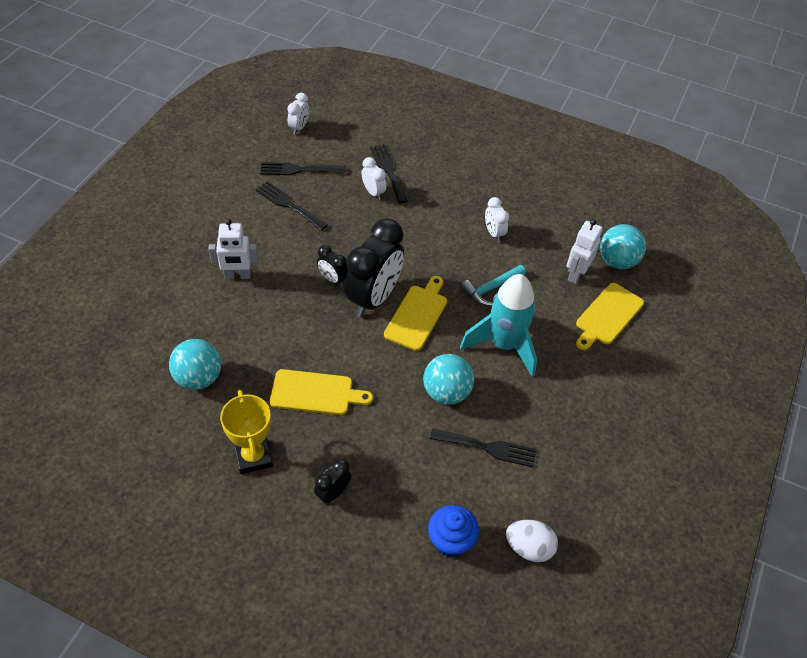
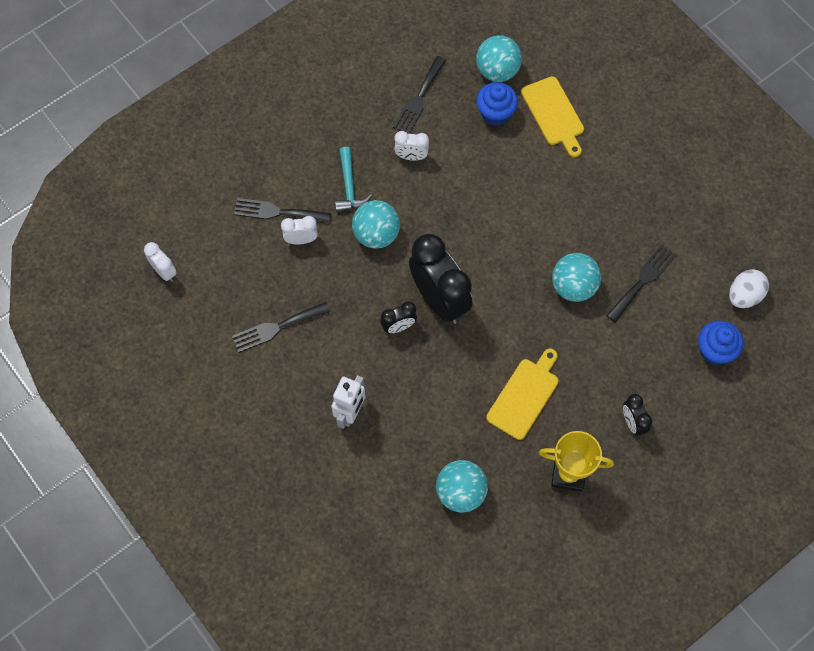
camera: 60 degrees left, 15 degrees up
black fork [260,162,346,175] -> black fork moved to [393,56,446,134]
yellow cutting board [384,276,447,351] -> none
turquoise rocket [460,274,537,377] -> none
turquoise hammer [461,265,526,306] -> turquoise hammer moved to [335,147,372,212]
white robot [567,219,603,284] -> blue cupcake [476,82,518,126]
none -> turquoise ball [352,200,400,249]

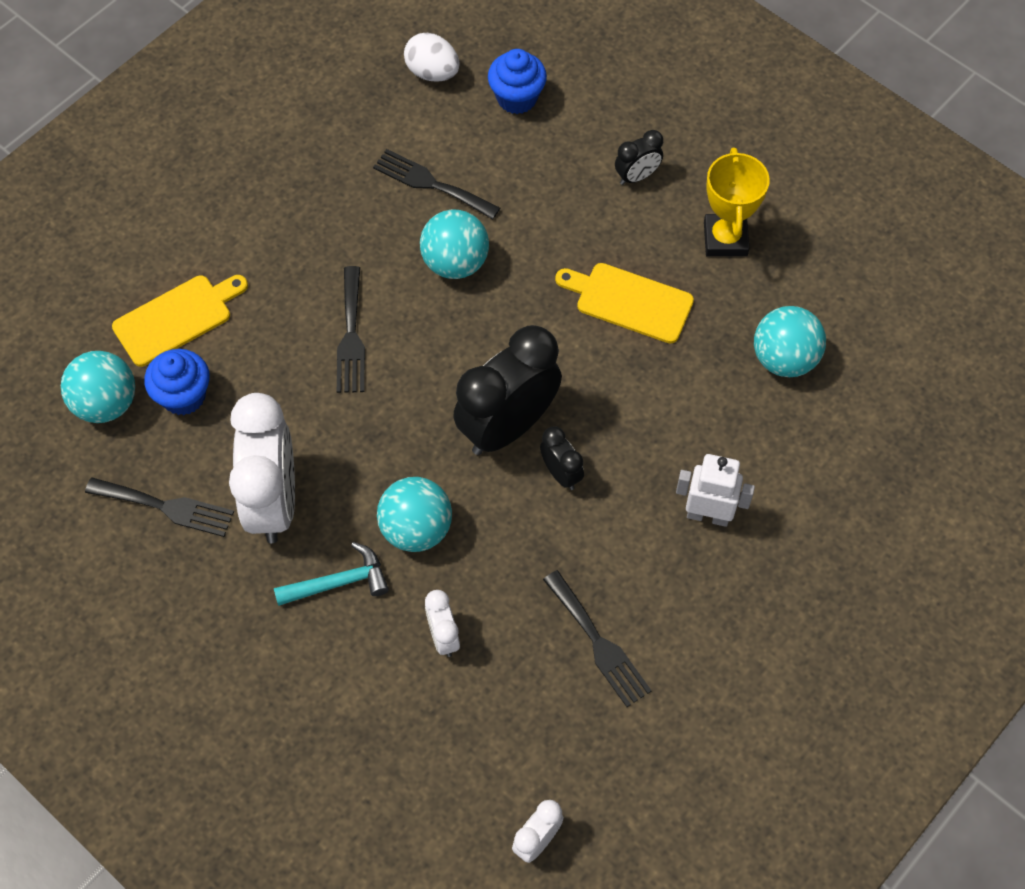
camera: 100 degrees left, 5 degrees down
black fork [234,198,331,223] -> black fork moved to [337,266,365,393]
white clock [394,131,429,161] -> white clock [229,393,295,543], size x2.14

